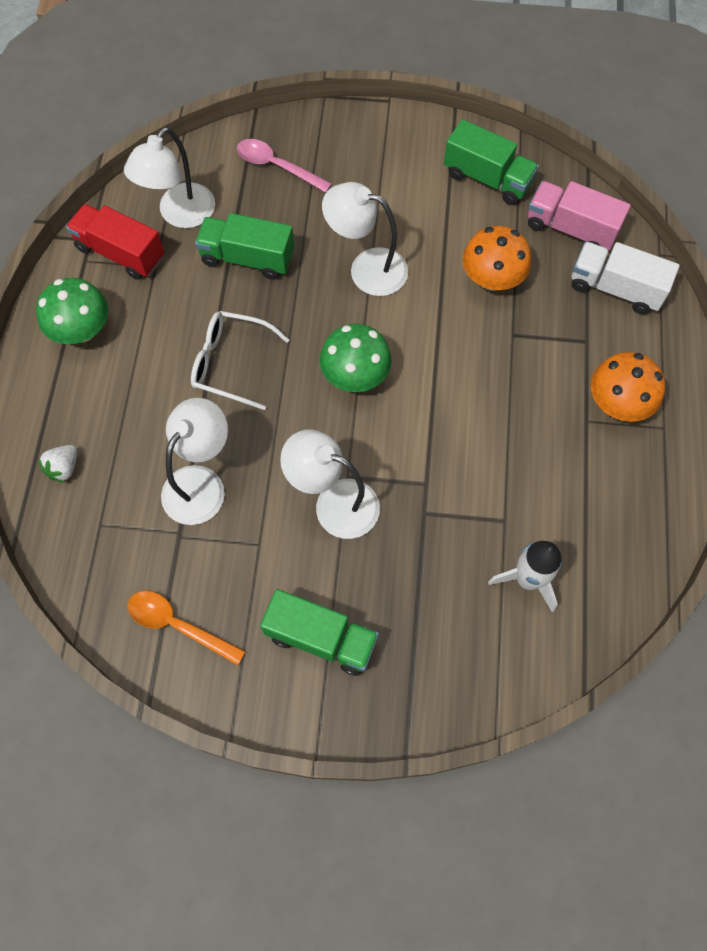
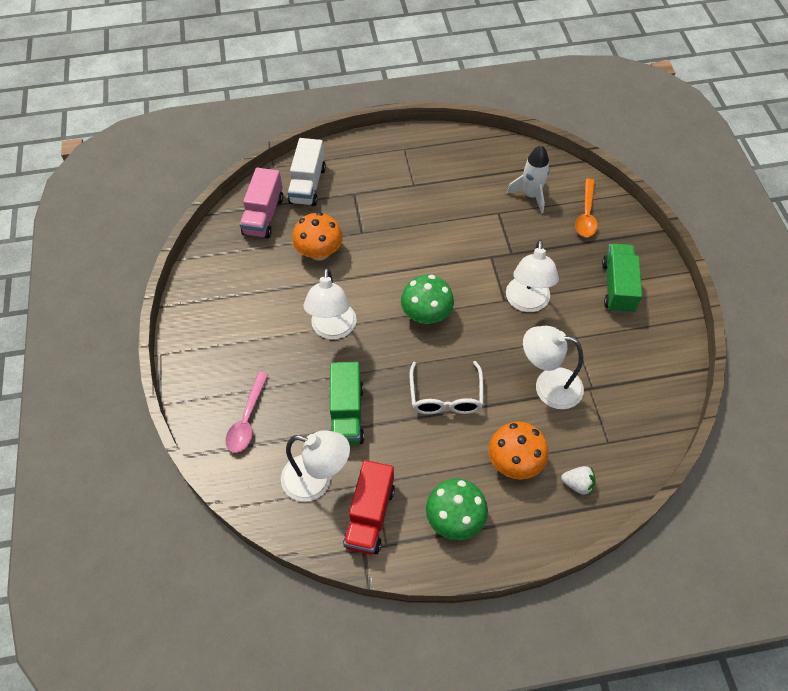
camera: 105 degrees left, 10 degrees down
orange spoon [128,591,246,666] -> orange spoon moved to [575,179,598,237]
green truck [444,119,539,205] -> none
orange mushroom [591,352,665,422] -> orange mushroom moved to [488,422,548,480]

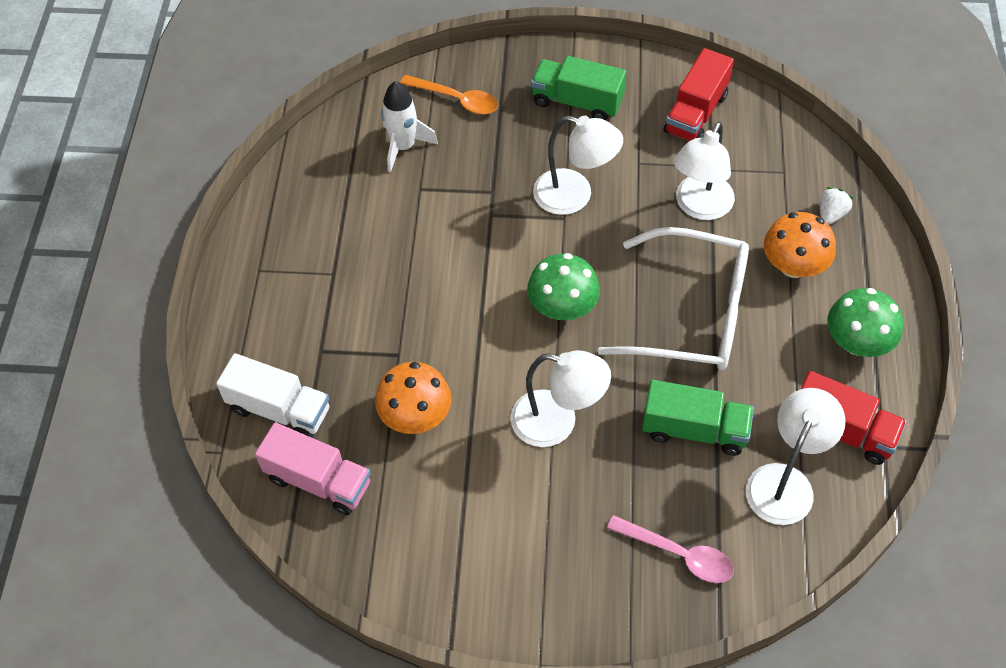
camera: 75 degrees left, 0 degrees up
white glasses [409,361,483,414] -> white glasses [598,227,749,370], size x1.63
none -> red truck [664,48,734,141]

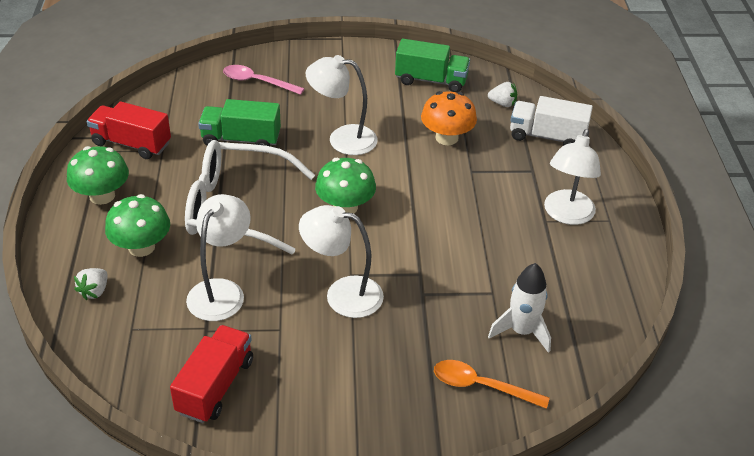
camera: 170 degrees right, 15 degrees down
pink truck [255,422,371,515] -> white strawberry [488,82,517,107]
green truck [531,56,626,120] -> green truck moved to [395,39,470,92]
white lamp [746,388,846,525] -> white lamp moved to [544,129,601,225]
orange mushroom [764,212,836,278] -> green mushroom [105,194,170,257]

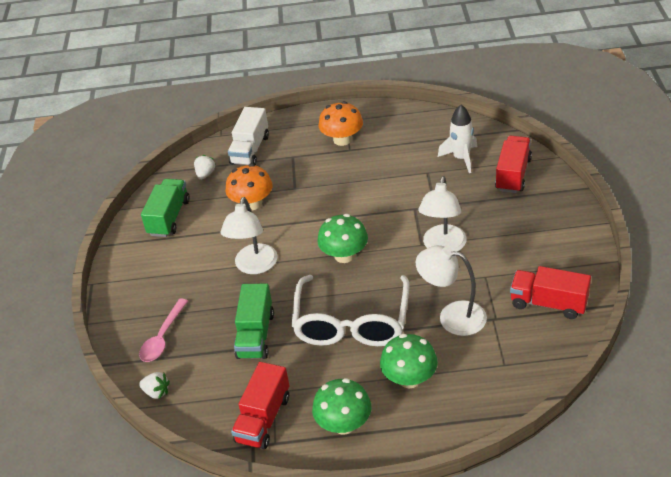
camera: 85 degrees left, 0 degrees up
white strawberry [74,268,108,300] -> white strawberry moved to [139,372,170,399]
orange spoon [434,360,550,409] -> red truck [495,136,532,193]
white lamp [544,129,601,225] -> orange mushroom [319,101,363,146]

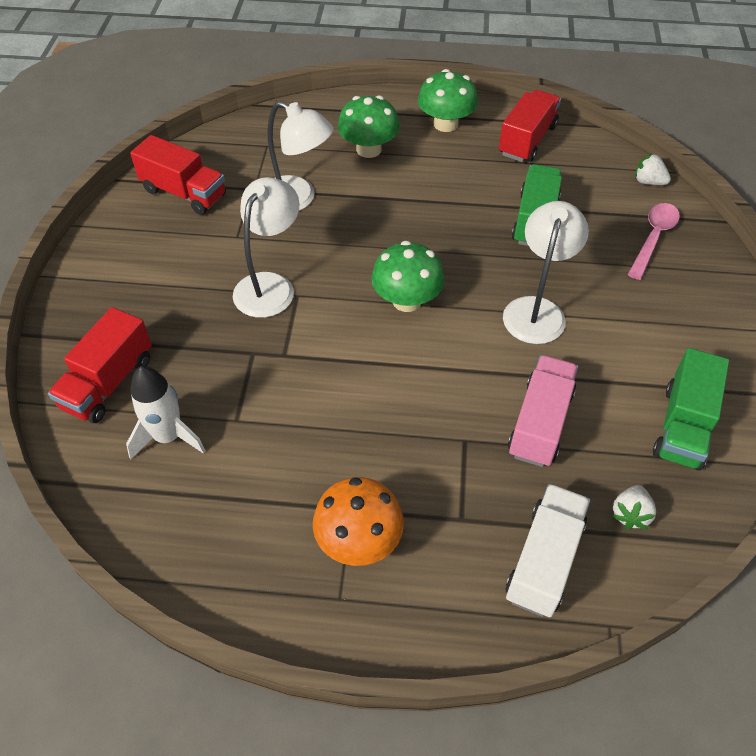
camera: 175 degrees left, 10 degrees up
orange mushroom [226,164,273,211] -> pink truck [508,355,578,467]
white glasses [292,275,410,346] -> none

